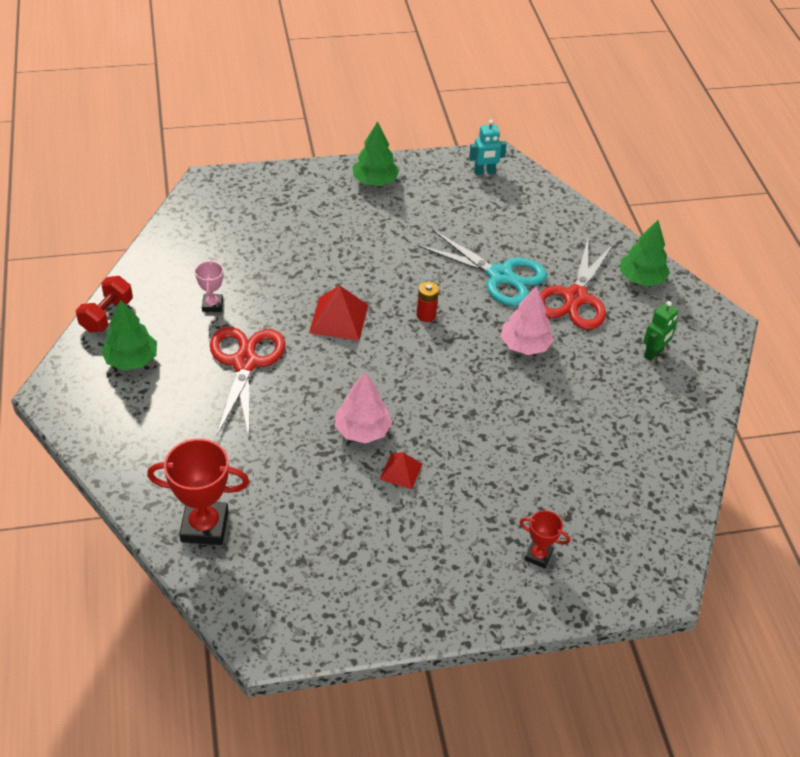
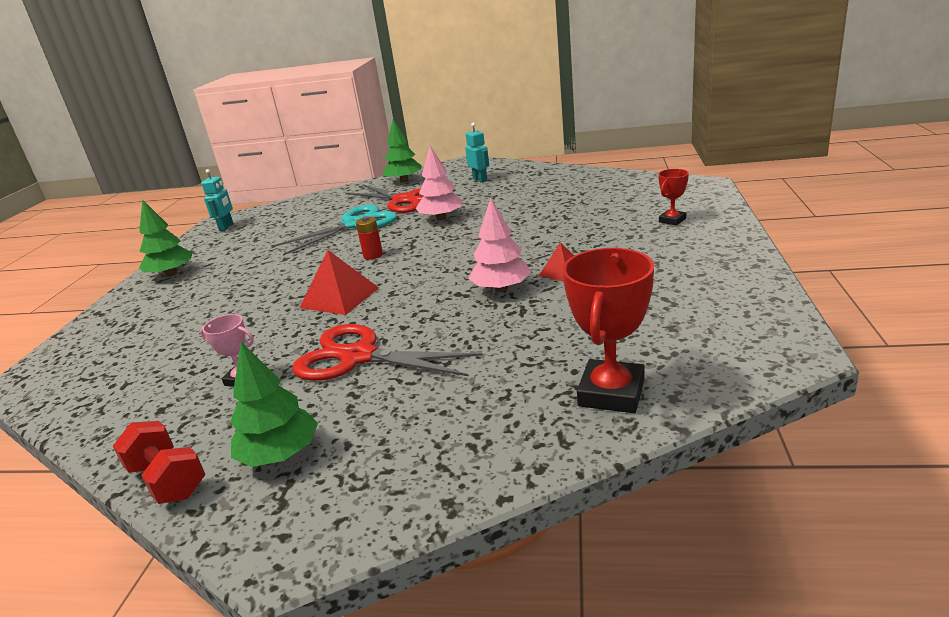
camera: 65 degrees left, 20 degrees down
green robot [643,301,678,361] -> turquoise robot [465,123,489,183]

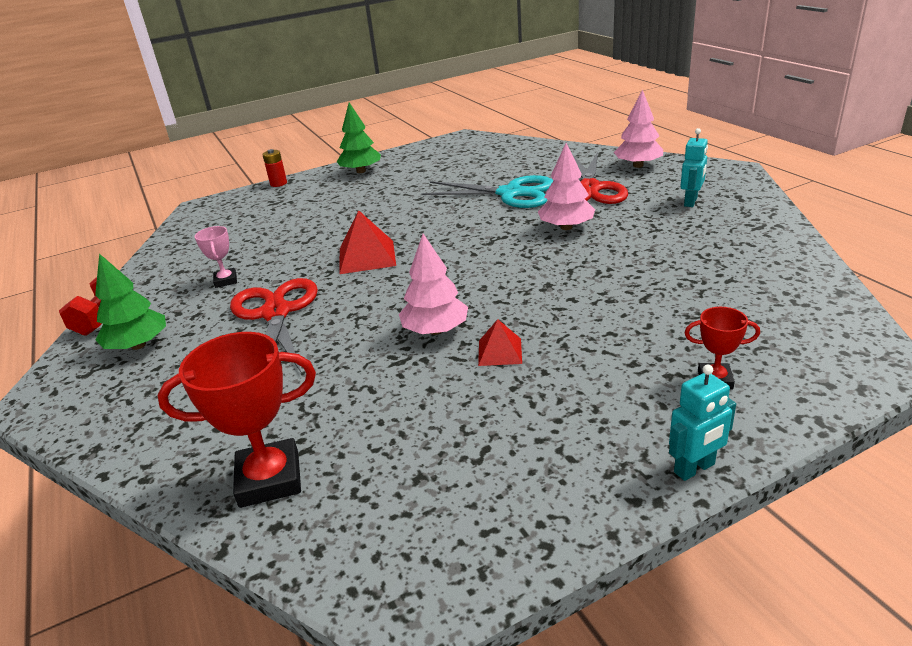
camera: 55 degrees right, 5 degrees up
turquoise robot [201,169,233,231] -> turquoise robot moved to [669,365,736,481]
red battery [356,216,383,259] -> red battery moved to [263,149,287,187]
green tree [382,119,422,183] -> pink tree [614,89,663,168]

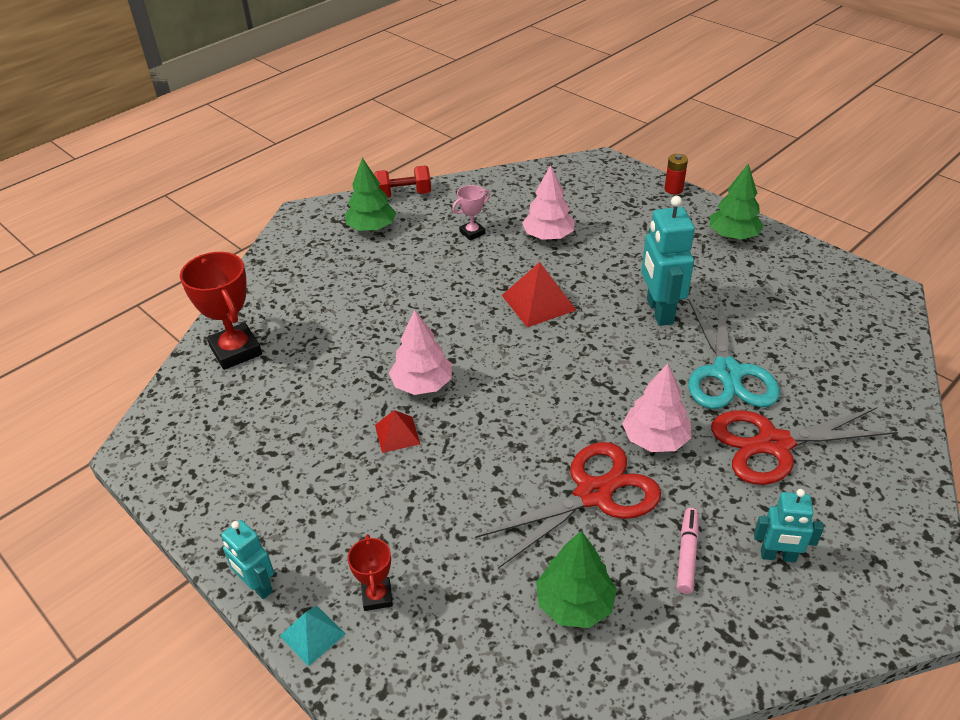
camera: 70 degrees right, 10 degrees up
red scissors [230,278,318,373] -> red scissors moved to [475,442,661,569]
pink tree [614,89,663,168] -> pink tree moved to [522,165,575,240]
none -> turquoise pyramid [280,605,346,666]
none -> green tree [536,531,617,628]
none -> turquoise robot [641,196,695,326]
none -> pink marker [677,508,699,594]

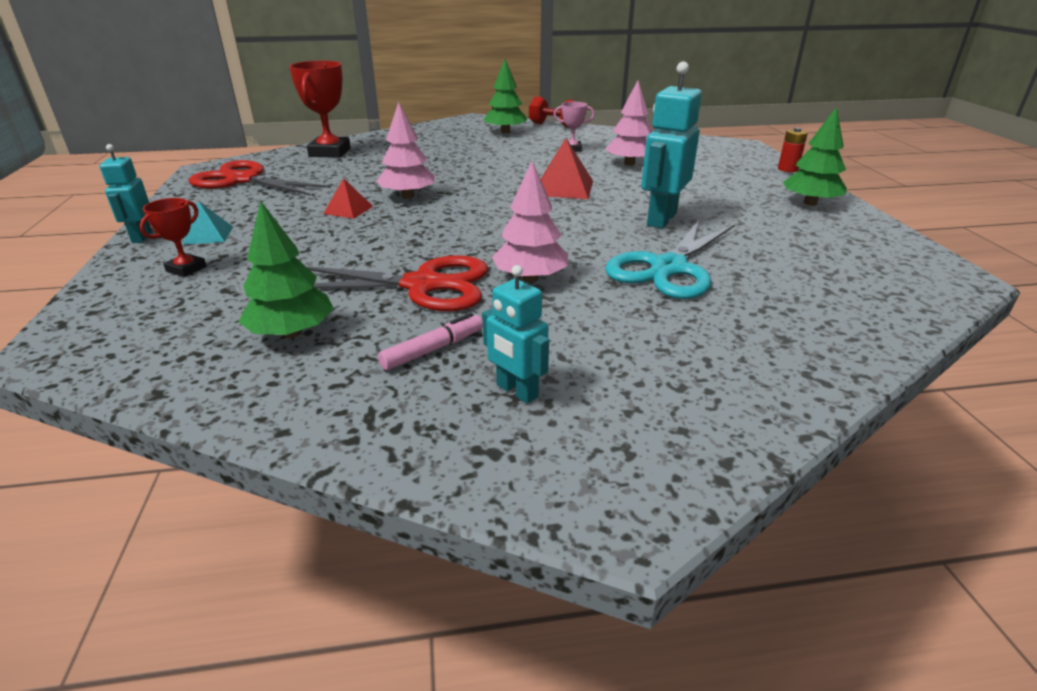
camera: 35 degrees right, 10 degrees down
turquoise pyramid [280,605,346,666] -> turquoise pyramid moved to [183,202,233,245]
red scissors [711,407,898,485] -> red scissors moved to [189,160,331,196]

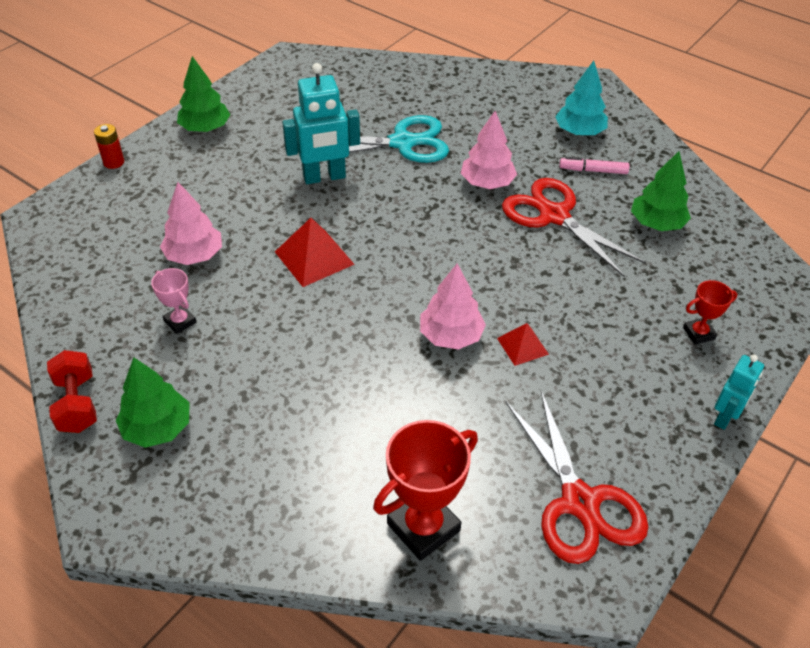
camera: 135 degrees left, 15 degrees up
turquoise pyramid [183,202,233,245] -> none
turquoise robot [482,265,549,404] -> turquoise tree [555,61,608,136]

